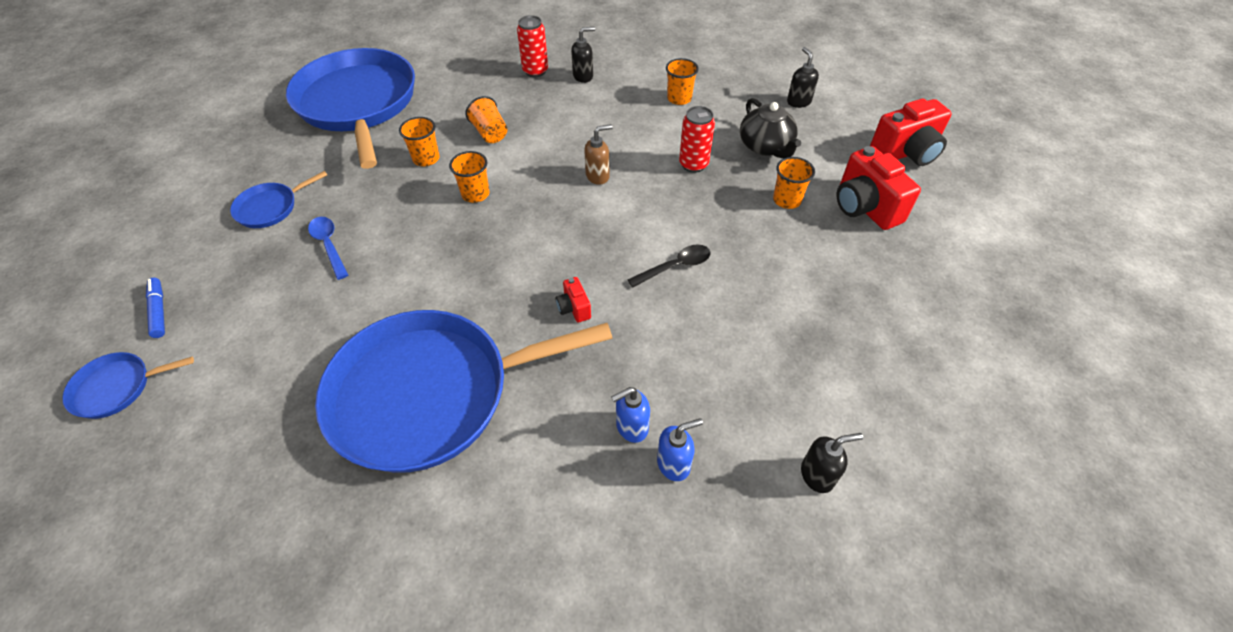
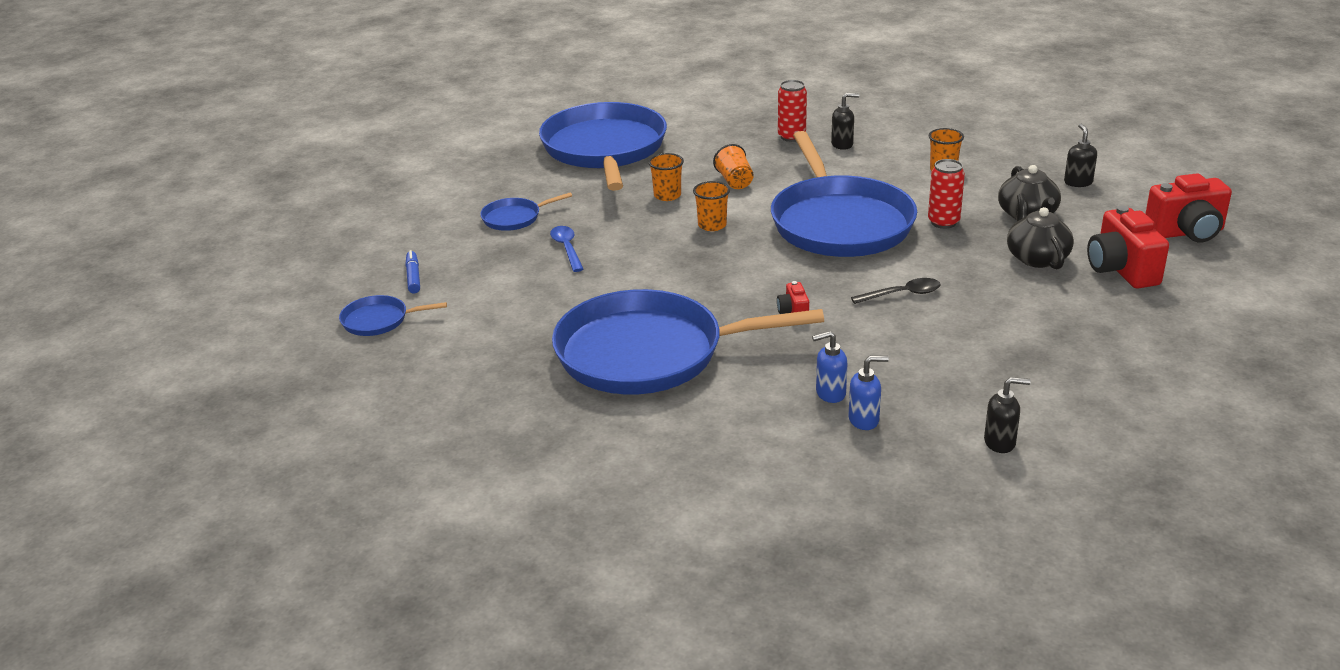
camera: 15 degrees right, 20 degrees down
brown soap dispenser [584,124,613,185] -> blue pan [771,131,917,257]
orange cup [773,157,815,209] -> black teapot [1007,194,1074,269]

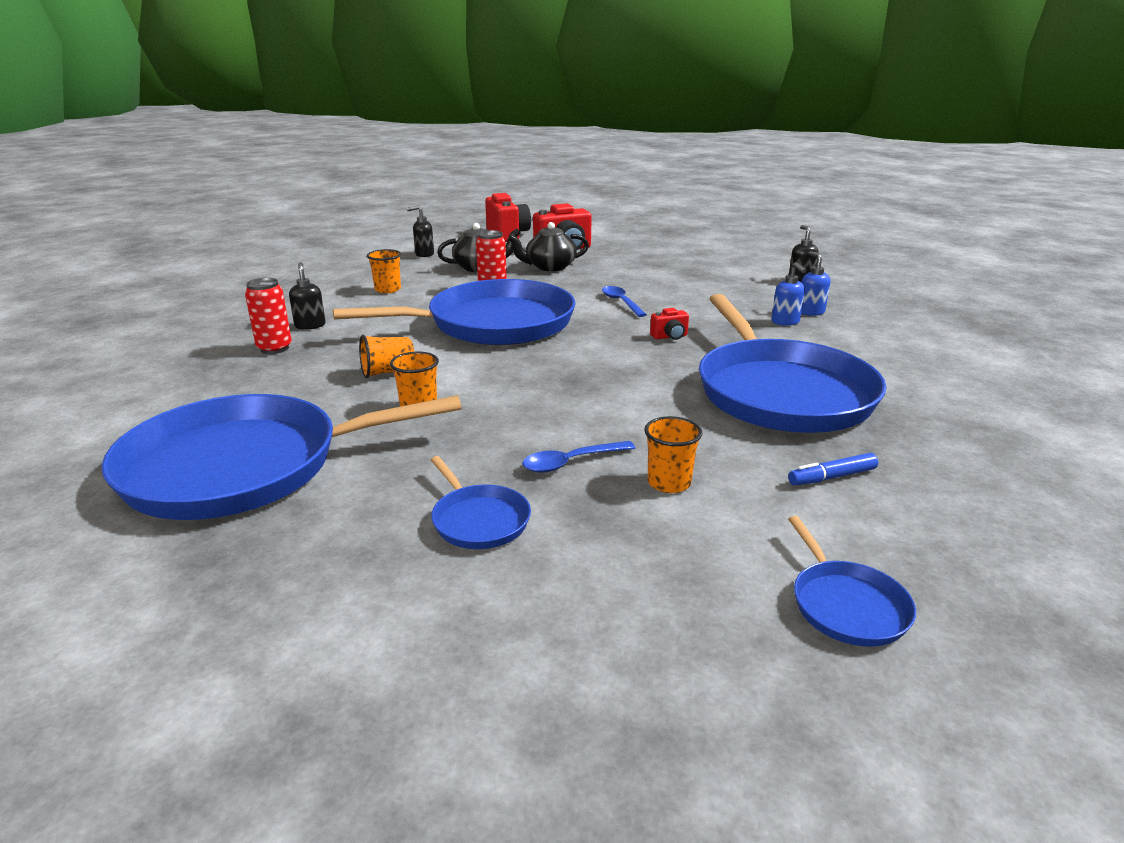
camera: 100 degrees left, 5 degrees down
blue marker [405,250,420,293] -> blue marker moved to [788,453,878,485]
orange cup [693,181,730,231] -> orange cup moved to [644,416,702,493]
black spoon [851,278,941,304] -> blue spoon [602,286,647,317]

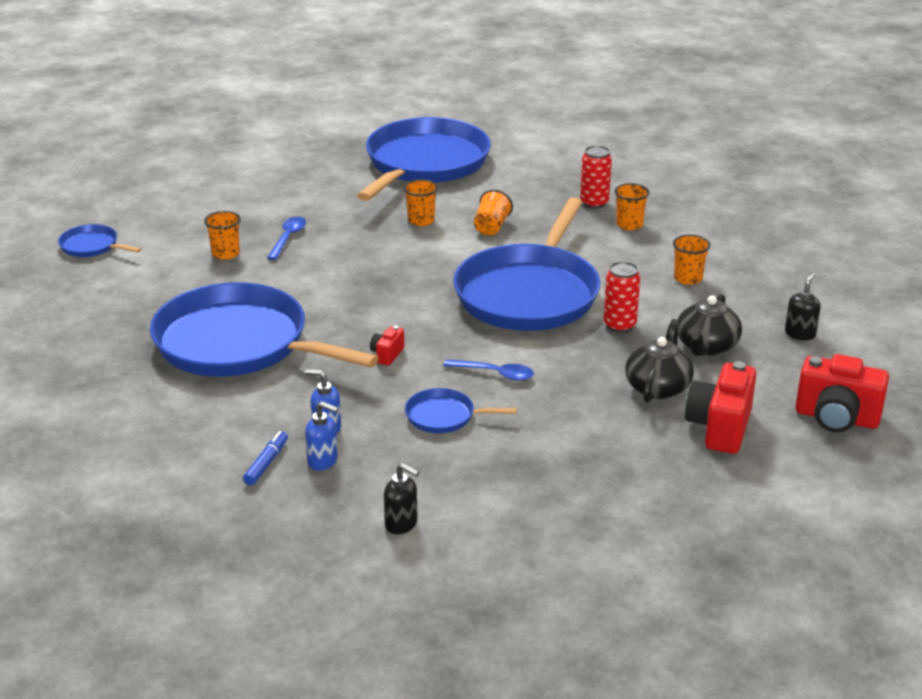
camera: 130 degrees right, 5 degrees up
black soap dispenser [289,262,326,330] -> orange cup [615,183,649,230]
blue pan [431,456,531,549] -> blue pan moved to [405,388,517,433]
blue marker [788,453,878,485] -> blue marker moved to [243,431,288,485]

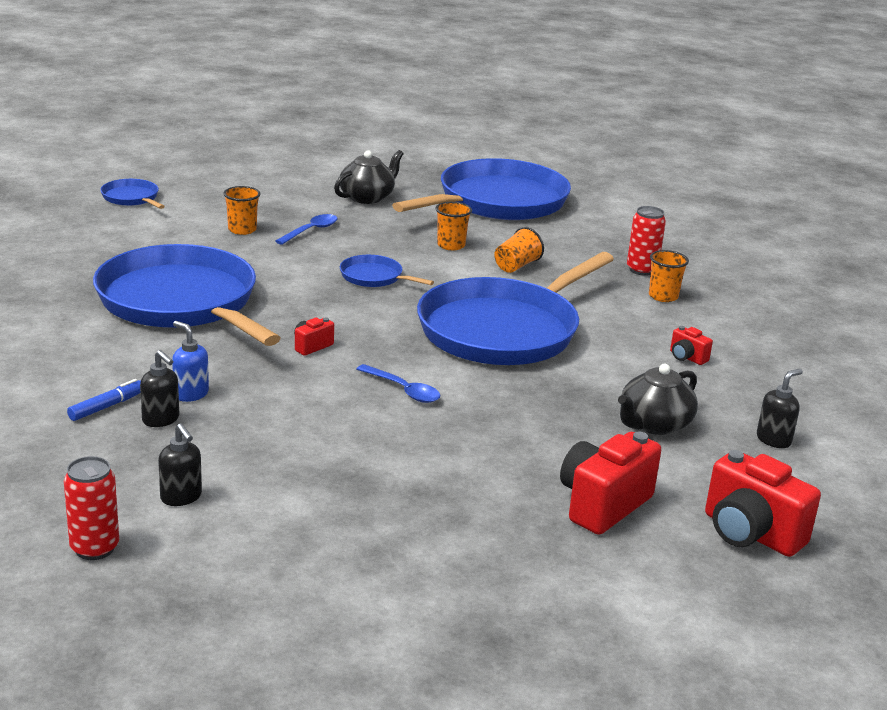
camera: 20 degrees right, 5 degrees down
blue soap dispenser [305,401,339,470] -> black soap dispenser [140,350,179,427]
blue pan [405,388,517,433] -> blue pan moved to [340,255,434,287]
red can [603,261,640,333] -> red can moved to [64,456,119,560]
black teapot [625,319,694,402] -> black teapot moved to [334,150,404,204]
orange cup [673,235,710,285] -> red camera [670,326,713,365]

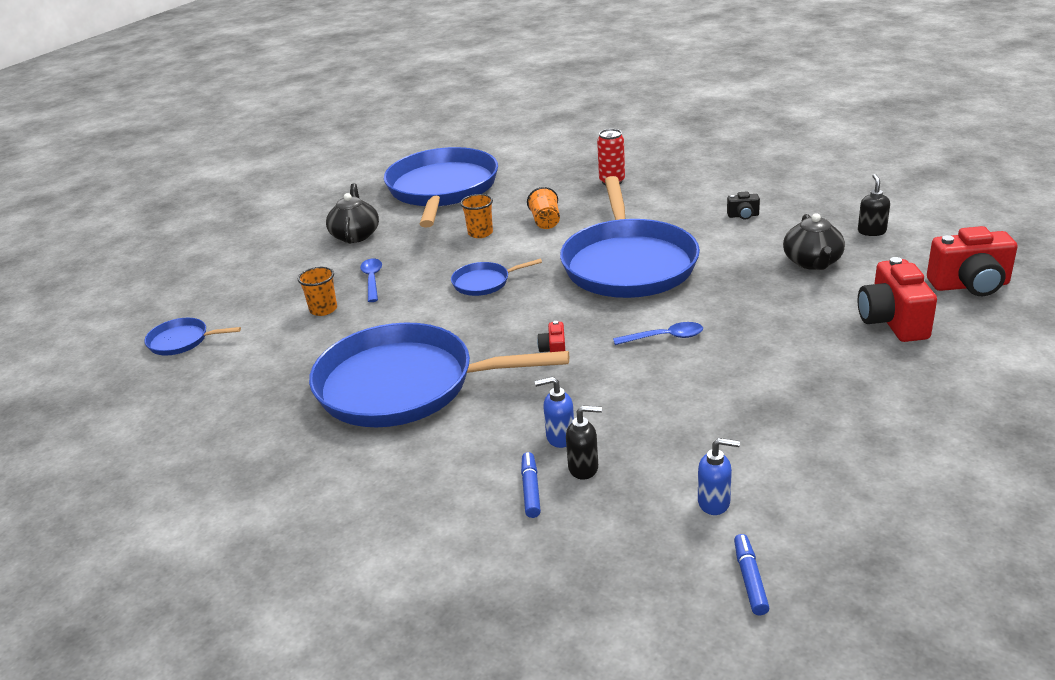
camera: 40 degrees left, 5 degrees up
red can [64,456,119,560] -> blue marker [734,534,769,615]
black soap dispenser [158,423,202,506] -> blue soap dispenser [698,438,740,515]
orange cup [649,250,689,302] -> none
red camera [670,326,713,365] -> black camera [727,192,760,220]

